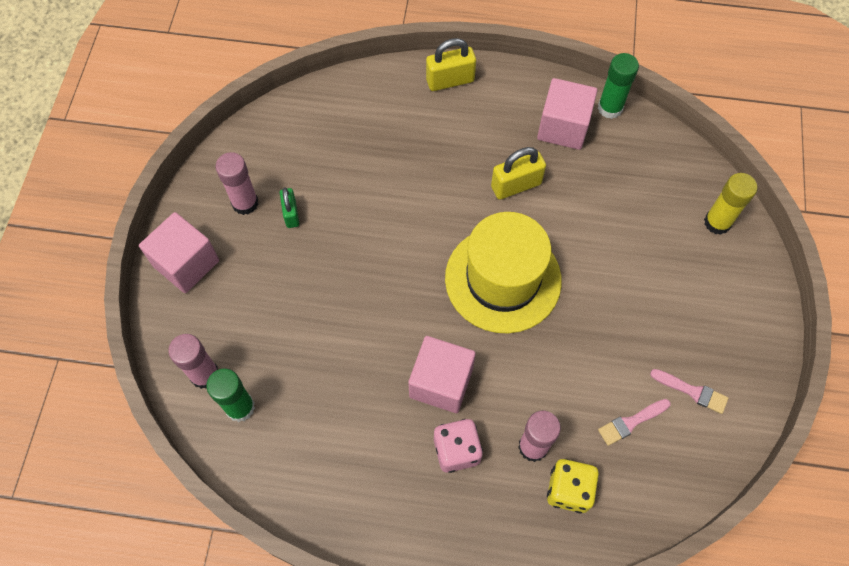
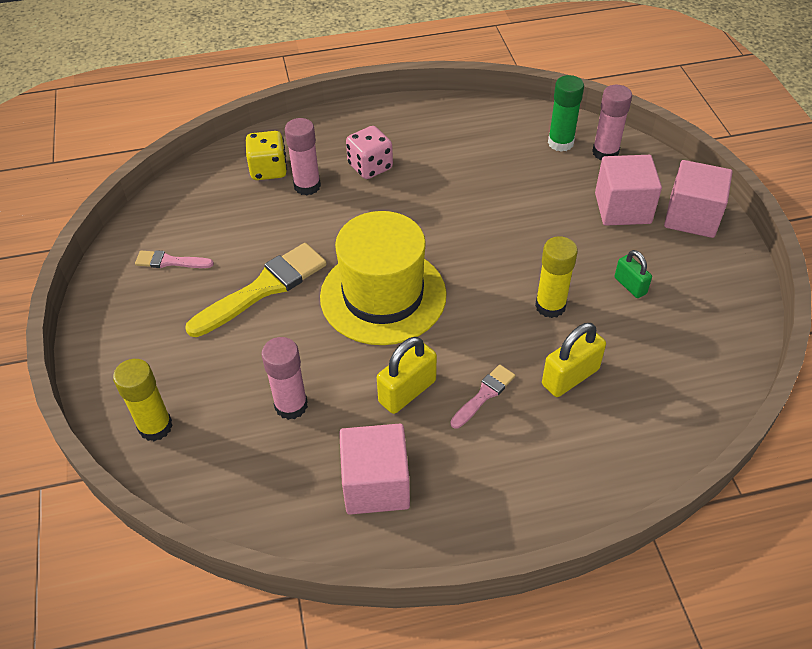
camera: 160 degrees right, 15 degrees down
pink glue stick [215,152,258,215] -> pink glue stick moved to [261,337,308,420]
pink cube [408,336,476,413] -> pink cube moved to [595,155,662,226]
yellow padlock [426,38,476,91] -> yellow padlock moved to [542,323,606,397]
green glue stick [598,53,639,119] -> none
pink brush [598,399,671,446] -> pink brush moved to [450,365,515,429]
none -> yellow brush [185,243,327,337]
none -> yellow glue stick [535,236,578,318]

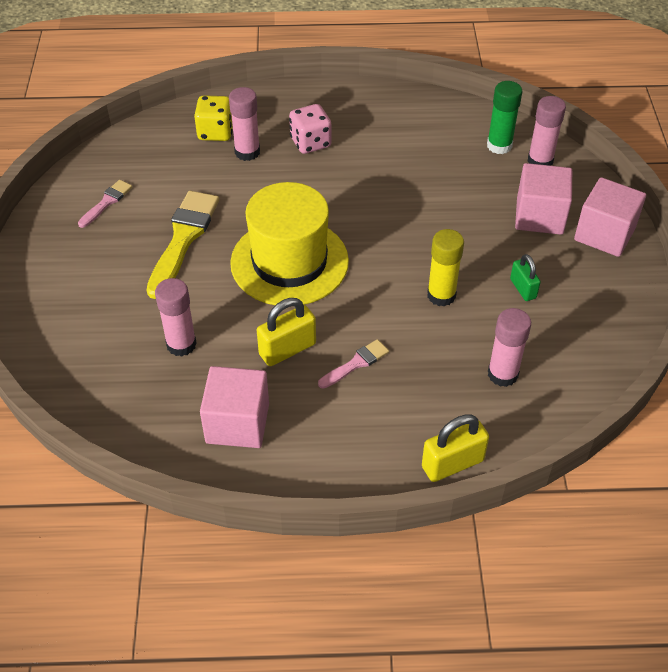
camera: 10 degrees right, 0 degrees up
yellow glue stick [113,359,173,441] -> none
pink brush [135,250,214,268] -> pink brush turned 105 degrees clockwise [78,180,132,228]
yellow brush [185,243,327,337] -> yellow brush turned 45 degrees counterclockwise [146,191,219,299]
yellow padlock [542,323,606,397] -> yellow padlock moved to [422,414,489,482]
none -> pink glue stick [488,308,531,387]

